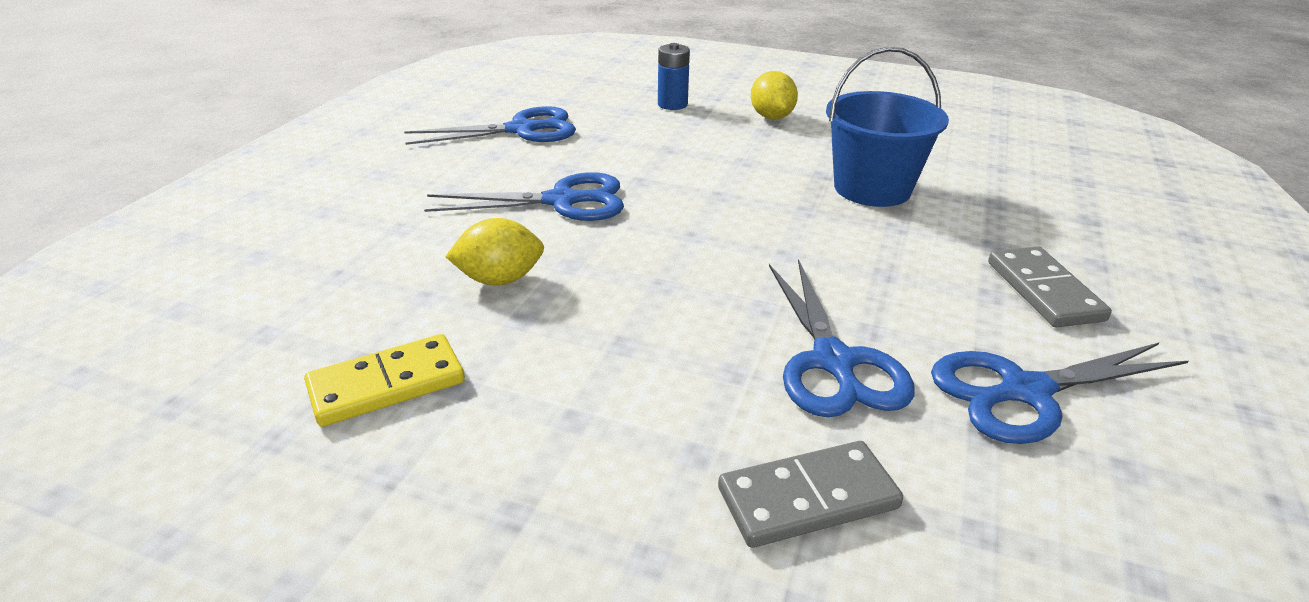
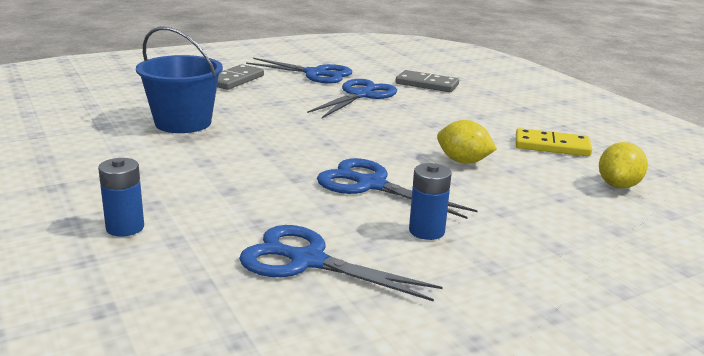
camera: 140 degrees left, 10 degrees down
yellow lemon [751,71,798,119] -> yellow lemon moved to [599,142,648,189]
none -> blue battery [409,163,452,240]

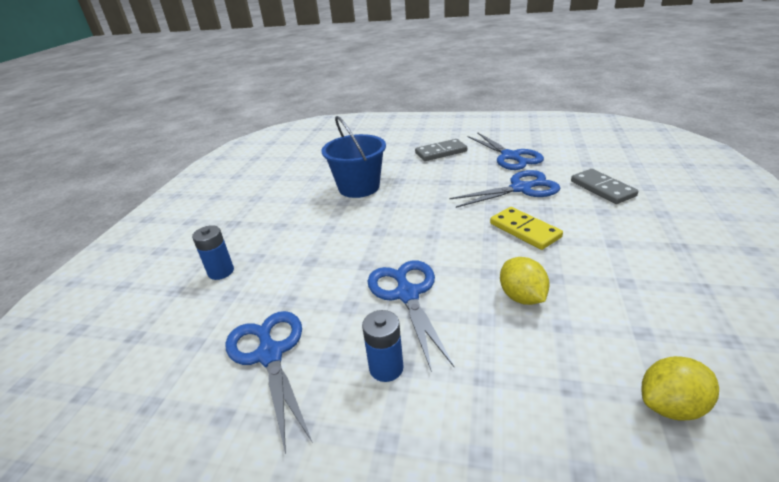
camera: 45 degrees right, 10 degrees up
yellow domino [516,128,592,156] -> yellow domino moved to [490,207,563,250]

